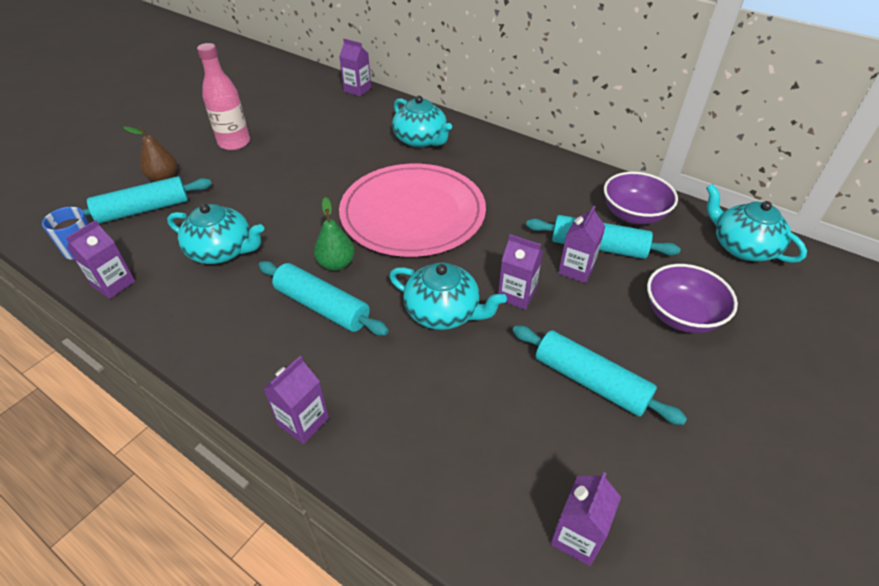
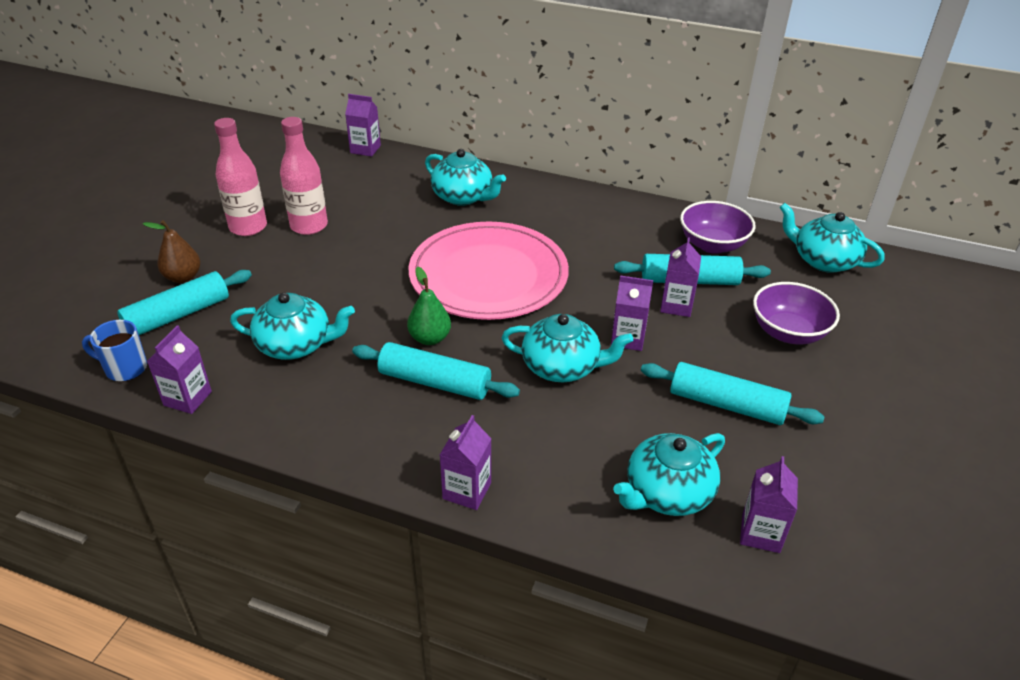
camera: 15 degrees left, 5 degrees down
none -> pink bottle [280,117,328,235]
none -> turquoise teapot [613,433,725,516]

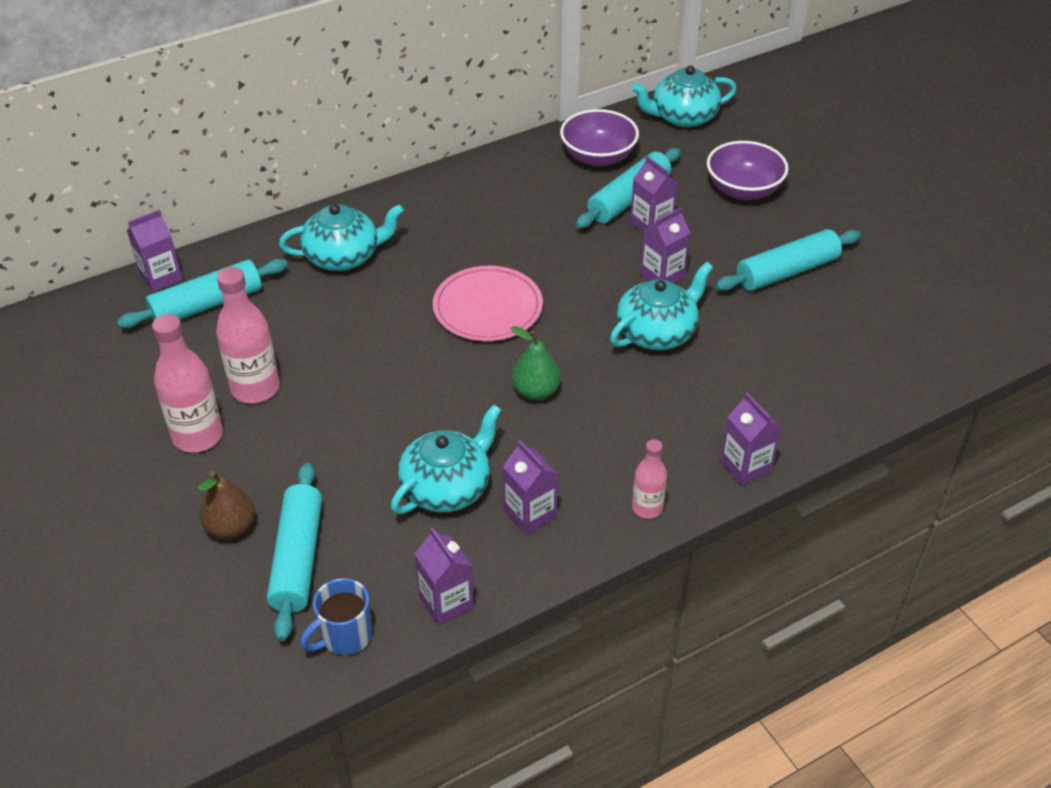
camera: 50 degrees left, 5 degrees up
turquoise rolling pin [352,342,520,400] -> turquoise rolling pin moved to [117,259,288,328]
pink plate [409,222,569,320] -> pink plate [433,266,543,341], size x0.60
turquoise teapot [613,433,725,516] -> none
purple carton [740,456,798,553] -> purple carton moved to [503,440,558,535]
none -> pink bottle [632,439,667,519]

